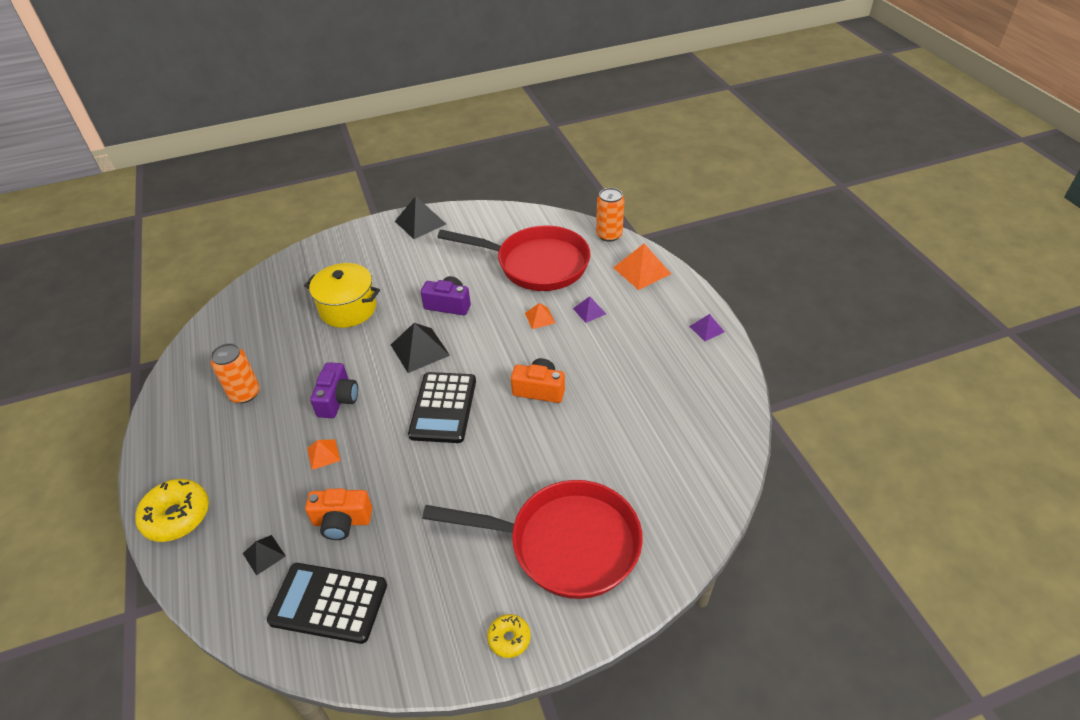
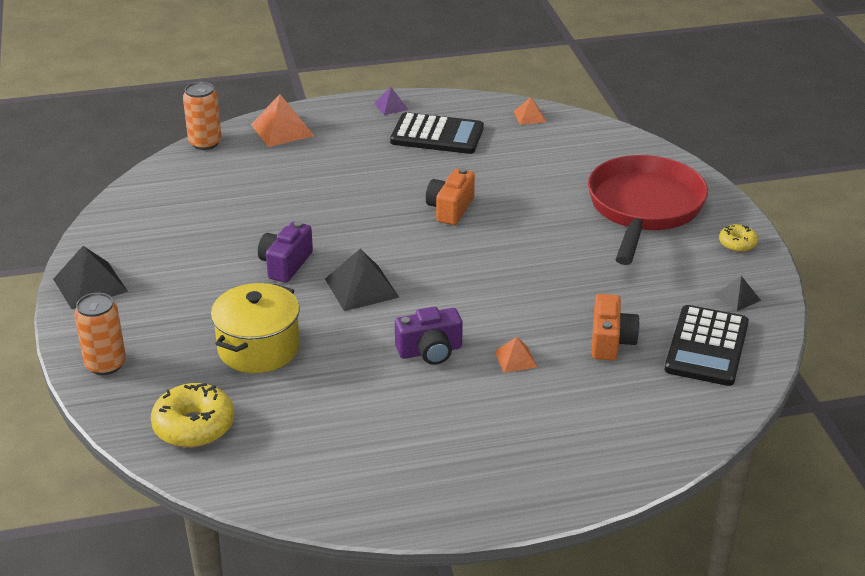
camera: 85 degrees left, 10 degrees down
yellow donut [135,479,209,542] -> yellow donut moved to [151,383,234,448]
orange can [211,343,260,403] -> orange can moved to [74,293,126,375]
black pyramid [243,535,286,576] -> black pyramid moved to [715,276,761,311]
purple camera [310,362,358,418] -> purple camera turned 150 degrees clockwise [395,307,463,365]
black calculator [408,372,476,443] -> black calculator moved to [390,112,484,154]
red pan [437,226,591,291] -> none
orange pyramid [525,303,555,329] -> orange pyramid moved to [514,97,546,125]
purple pyramid [573,296,606,323] -> none

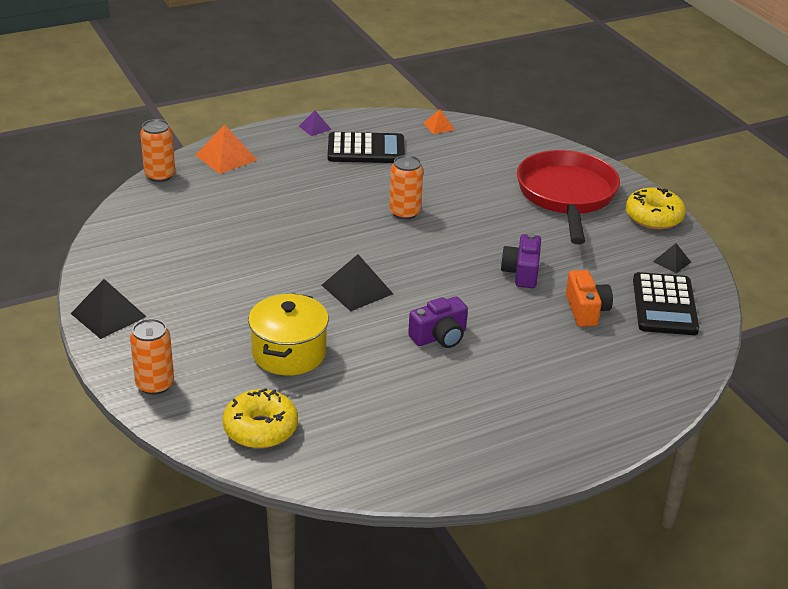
camera: 15 degrees left, 0 degrees up
purple camera [258,221,313,283] -> purple camera moved to [501,233,541,288]
orange camera [426,168,475,225] -> orange can [389,155,423,220]
orange pyramid [494,337,537,373] -> none
yellow donut [719,224,758,252] -> yellow donut [626,188,686,229], size x1.82

